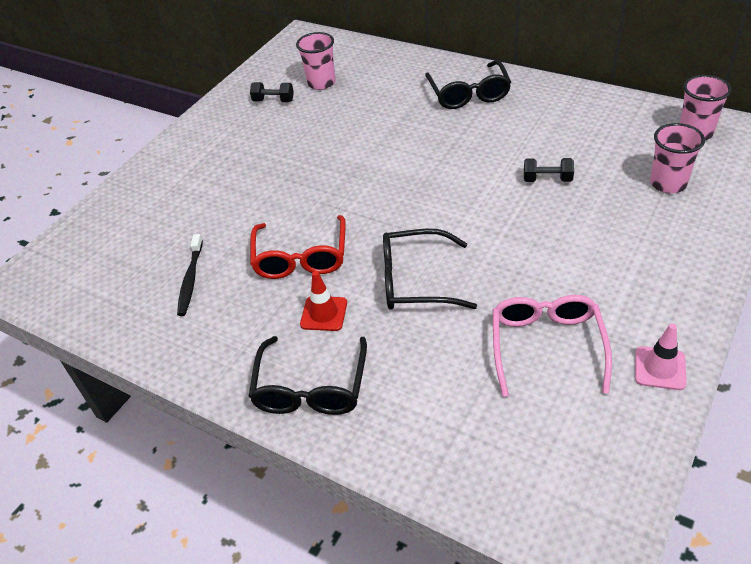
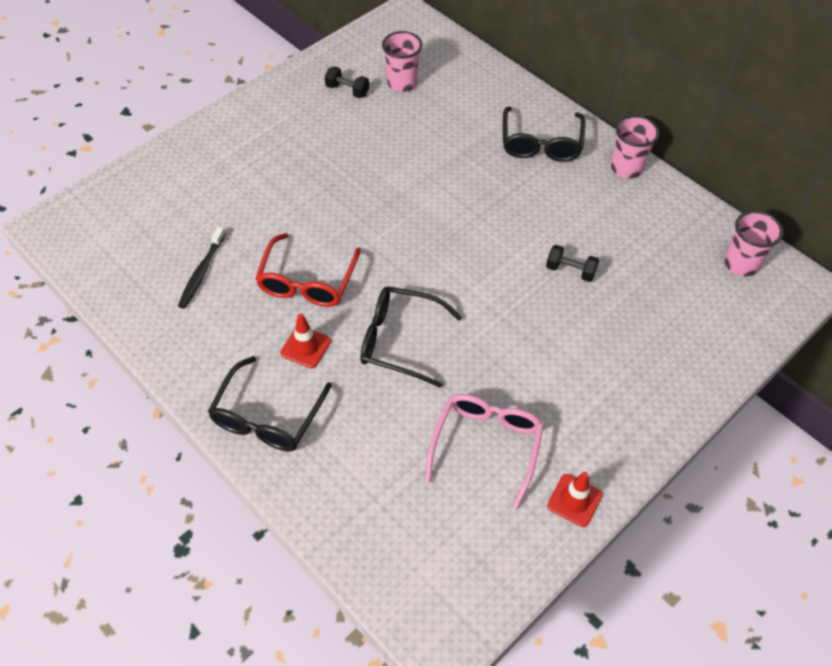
camera: 10 degrees right, 10 degrees up
pink traffic cone [635,324,686,390] -> red traffic cone [547,472,602,527]
pink cup [650,123,705,193] -> pink cup moved to [611,115,659,179]

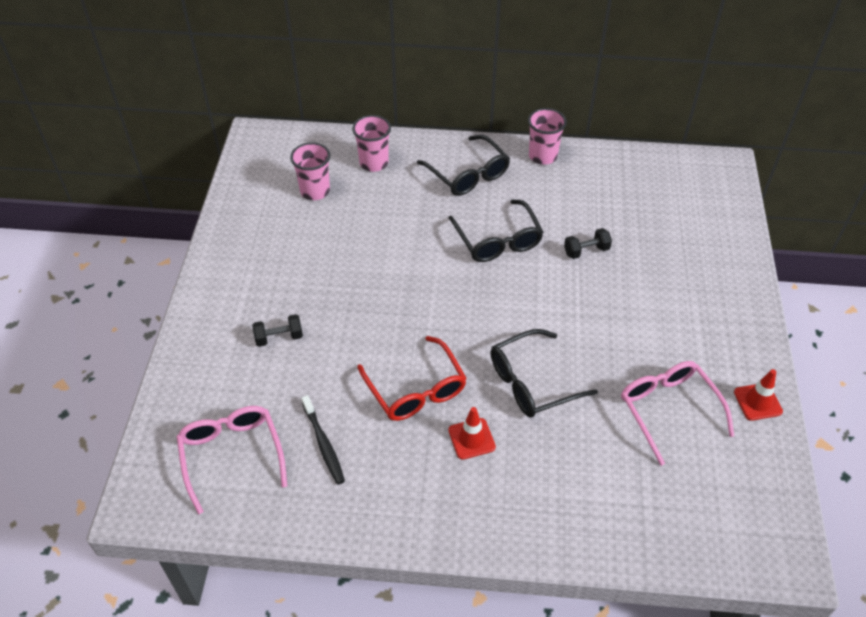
camera: 40 degrees left, 5 degrees down
black glasses [208,356,332,452] -> black glasses moved to [449,199,544,262]
black dumbbell [325,66,369,98] -> black dumbbell moved to [252,314,303,347]
pink cup [724,211,783,276] -> pink cup moved to [352,115,391,172]
none -> pink glasses [177,406,287,514]

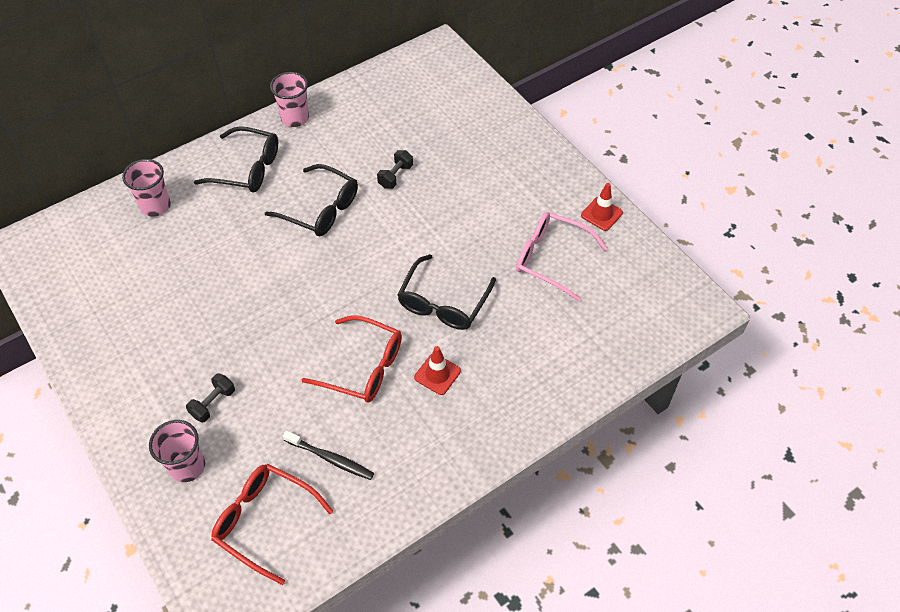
camera: 40 degrees left, 5 degrees up
pink glasses [177,406,287,514] -> red glasses [211,464,333,585]
pink cup [290,142,330,200] -> pink cup moved to [149,420,205,482]

